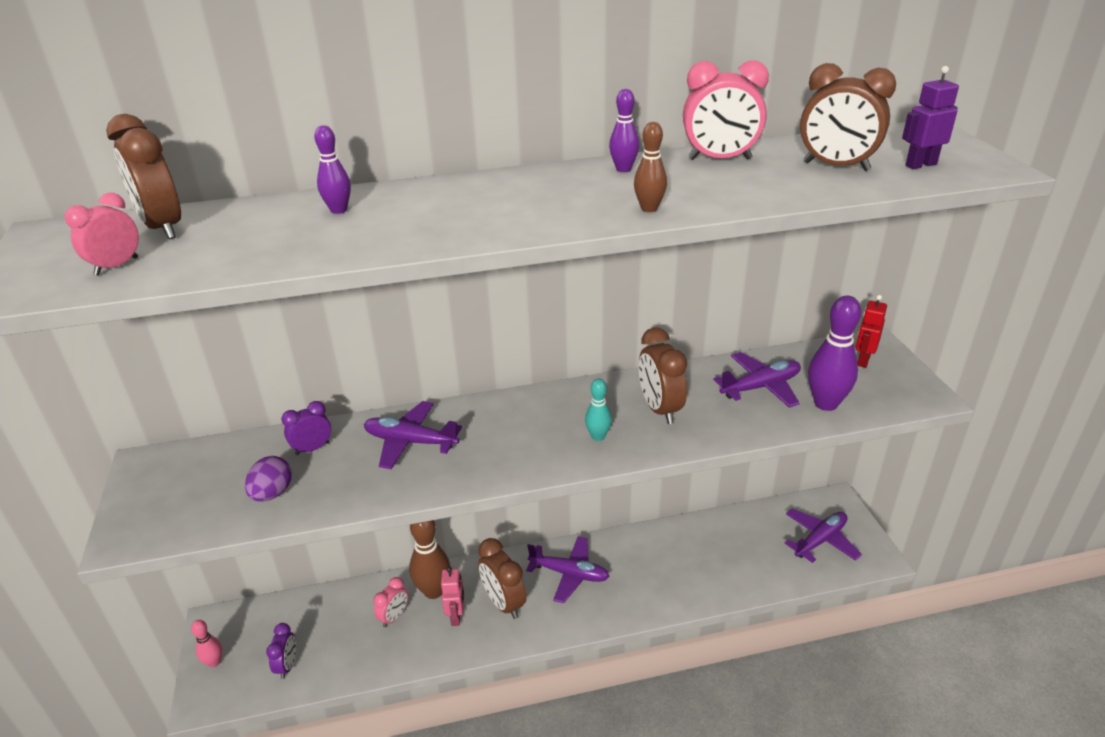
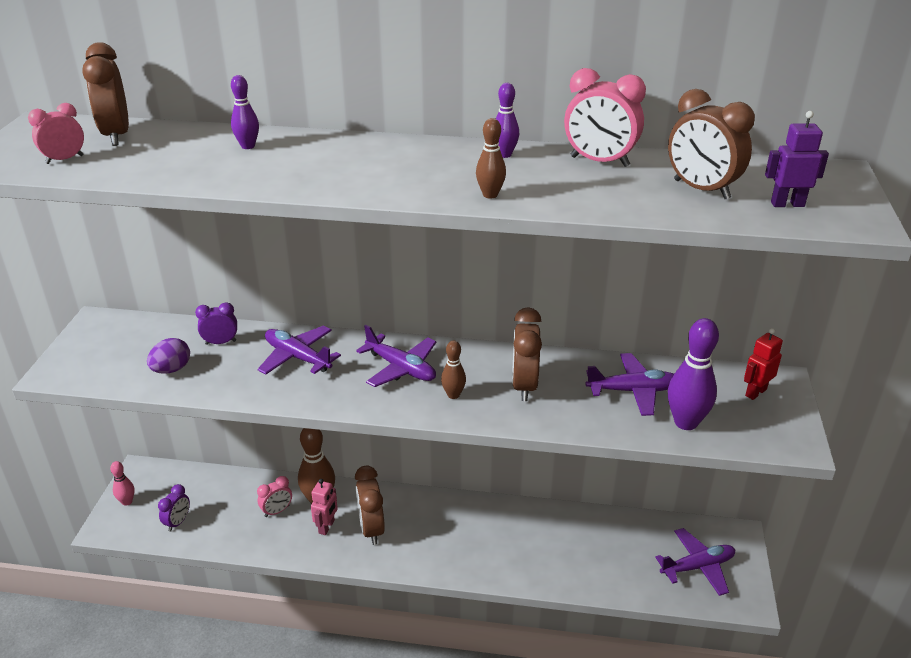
camera: 20 degrees right, 0 degrees up
purple plane [526,536,610,603] -> purple plane moved to [356,325,437,387]
turquoise bowling pin [585,378,612,441] -> brown bowling pin [441,341,466,399]

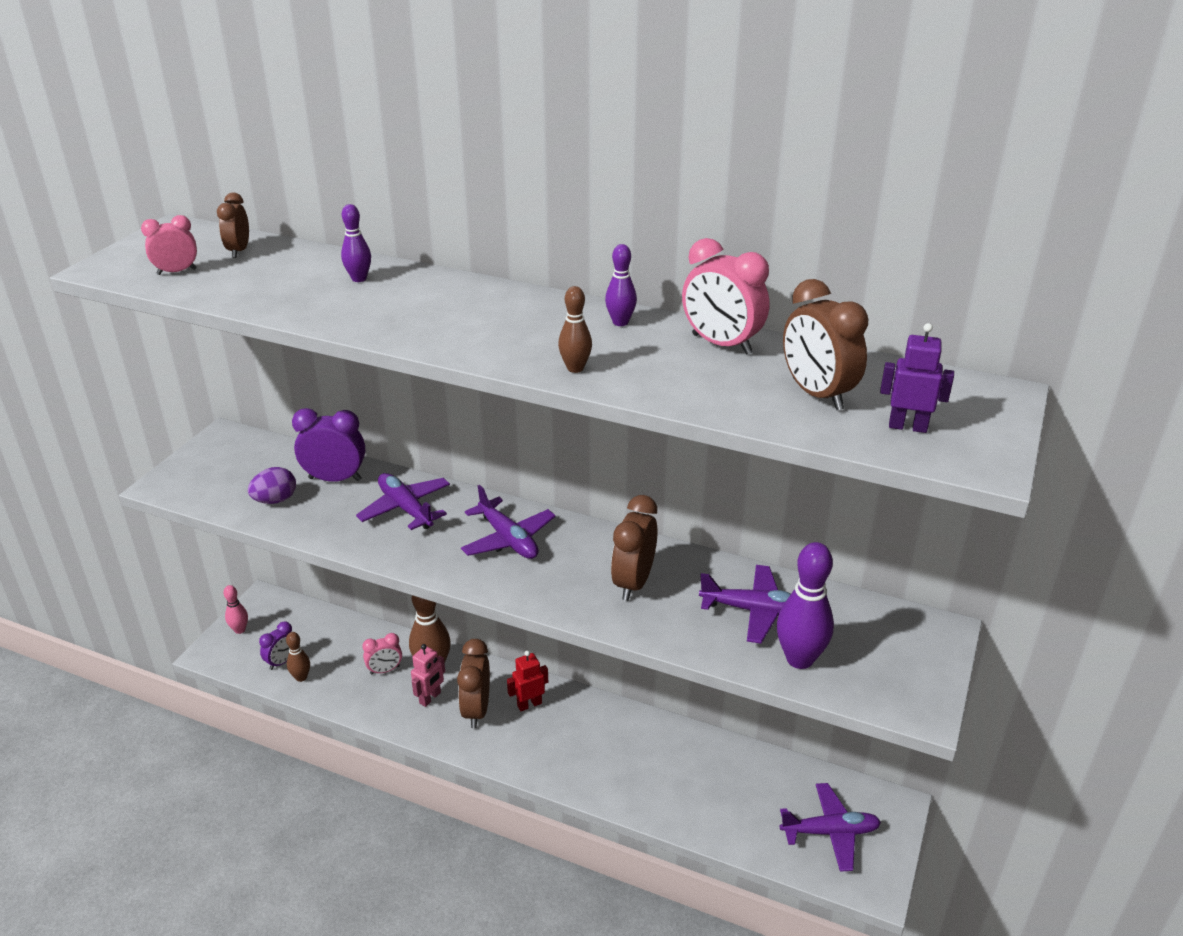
camera: 15 degrees right, 0 degrees up
brown clock [82,42,129,146] -> brown clock [217,193,249,258], size x0.61
purple clock [195,302,237,345] -> purple clock [292,408,365,482], size x1.63
brown bowling pin [441,341,466,399] -> brown bowling pin moved to [286,632,310,682]
red robot [744,328,783,400] -> red robot moved to [507,651,548,711]

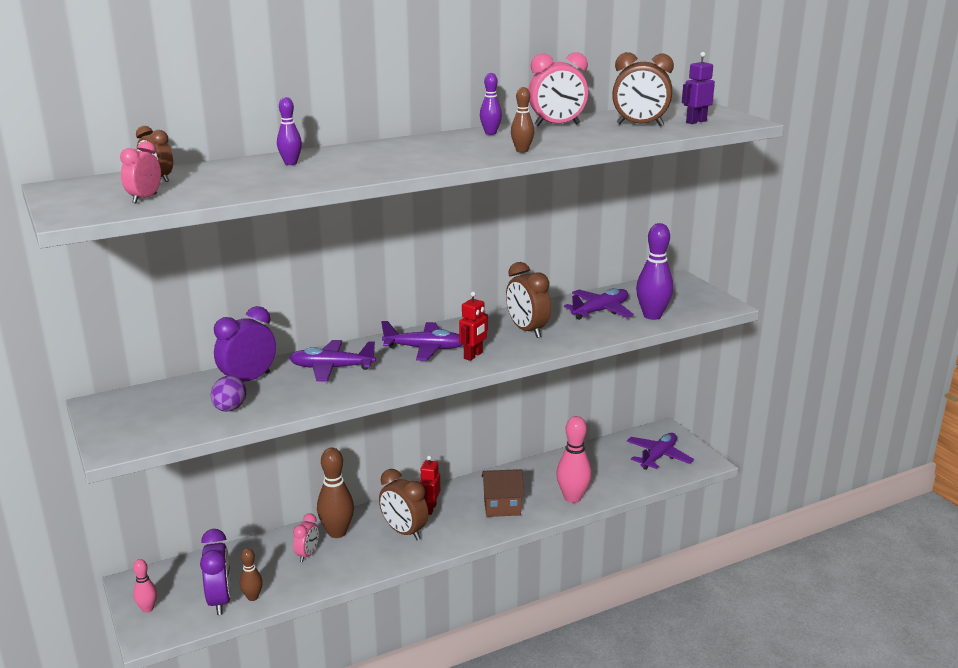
camera: 50 degrees left, 10 degrees down
purple clock [259,621,292,670] -> purple clock [200,529,231,615], size x1.63
pink robot [411,644,445,707] -> none
none -> red robot [459,291,488,361]
none -> brown house [482,469,524,517]
none -> pink bowling pin [556,416,592,503]

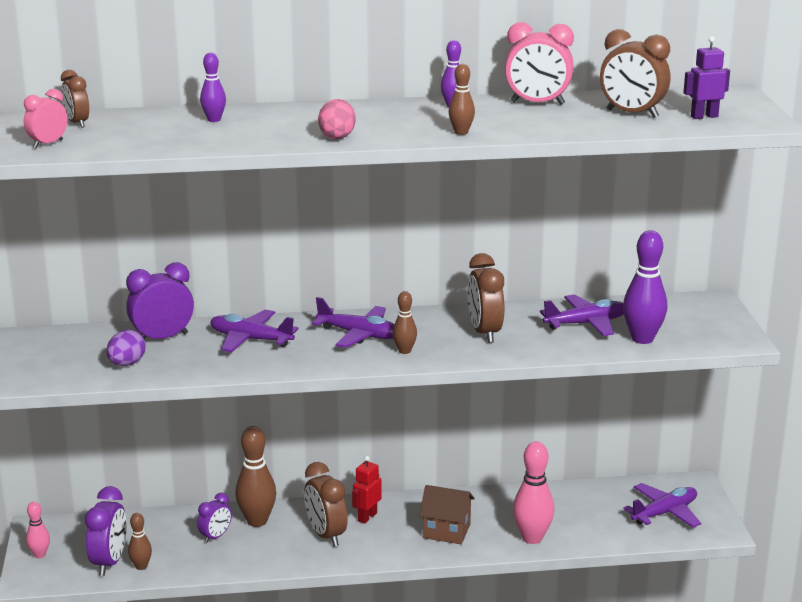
camera: 20 degrees right, 0 degrees up
pink clock [293,513,319,562] -> purple clock [197,493,232,543]
red robot [459,291,488,361] -> brown bowling pin [393,291,417,354]
none -> pink egg [318,99,356,139]

